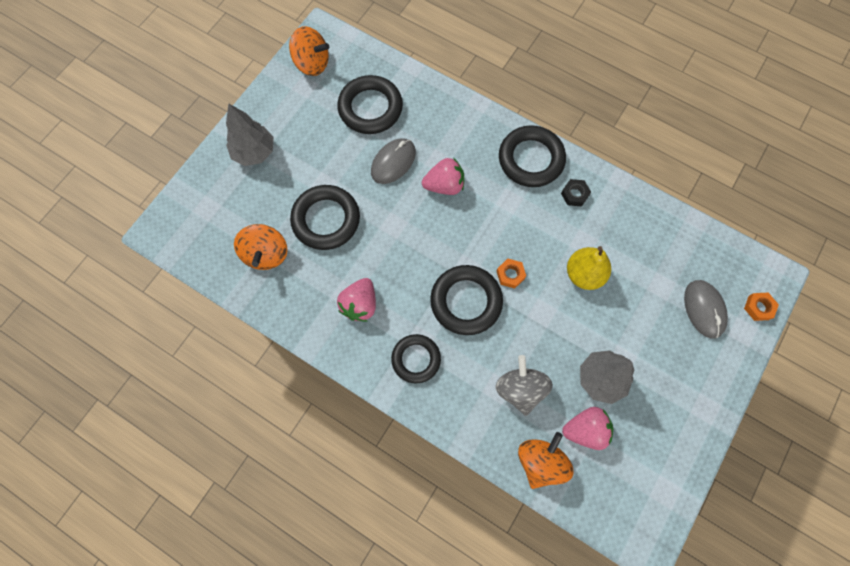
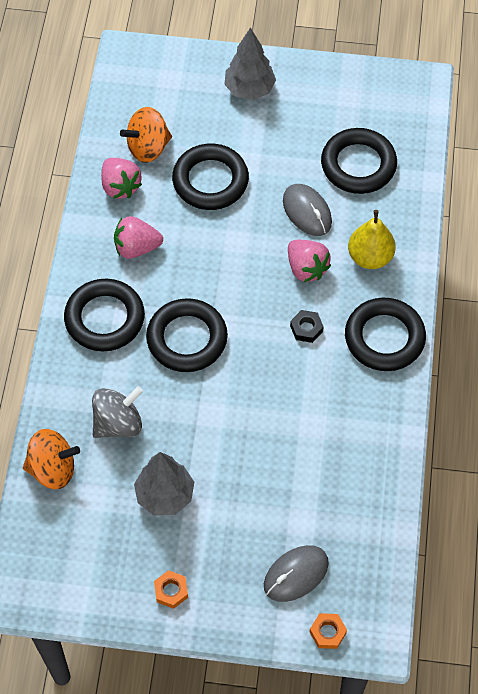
camera: 65 degrees right, 10 degrees down
orange spinning top [289,26,329,76] -> none
grey mouse [371,138,416,184] -> grey mouse turned 45 degrees clockwise [283,184,332,236]
black ring [391,334,441,383] -> black ring [64,279,145,352], size x1.50
orange nut [497,259,526,289] -> orange nut moved to [154,570,188,609]
black nut [561,179,591,207] -> black nut moved to [290,310,324,343]
pink strawberry [562,407,613,450] -> pink strawberry moved to [101,158,142,199]
yellow pear [567,246,611,290] -> yellow pear moved to [348,210,396,269]

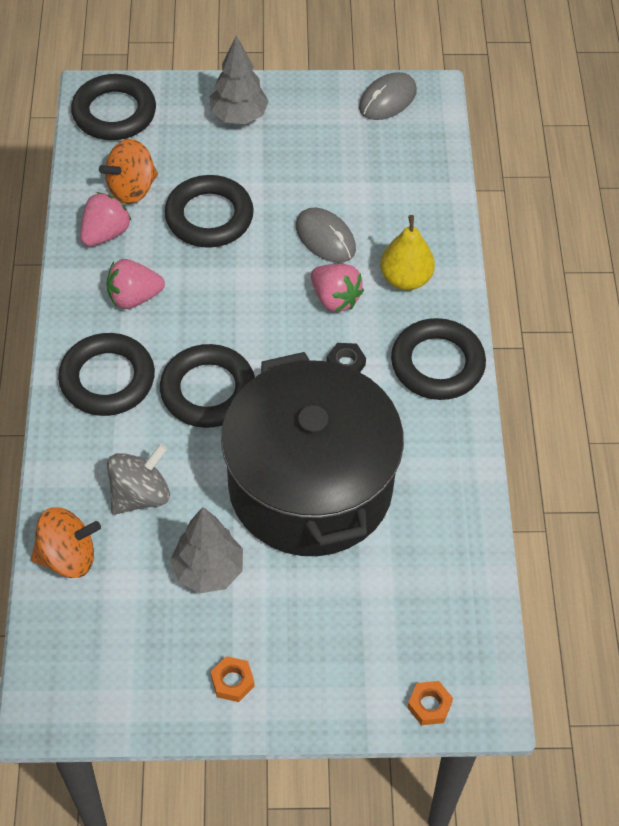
camera: 10 degrees left, 5 degrees down
pink strawberry [101,158,142,199] -> pink strawberry turned 105 degrees counterclockwise [80,192,132,246]
grey mouse [264,545,329,602] -> grey mouse moved to [359,72,417,120]
black ring [321,128,397,194] -> black ring moved to [71,74,156,140]
none -> black pot [221,352,404,556]

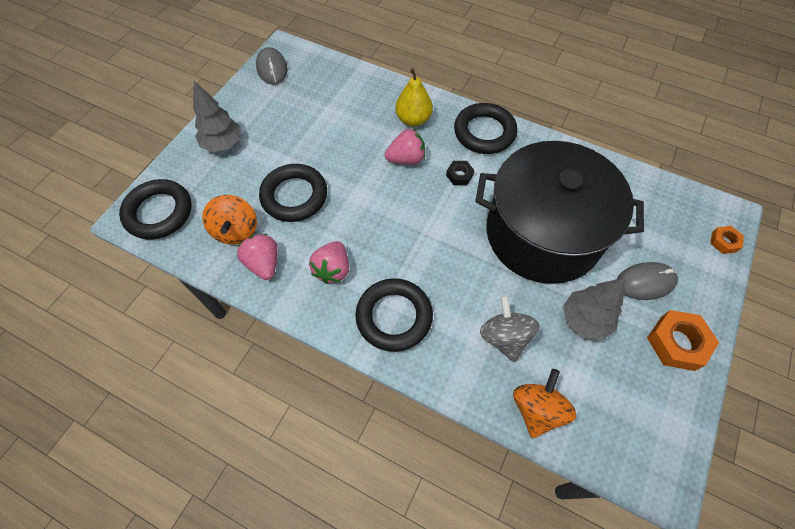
camera: 60 degrees left, 5 degrees up
black ring [160,344,255,428] -> none
orange nut [211,656,254,702] -> orange nut [647,310,719,371], size x1.83
grey mouse [296,207,356,263] -> grey mouse moved to [617,262,678,300]

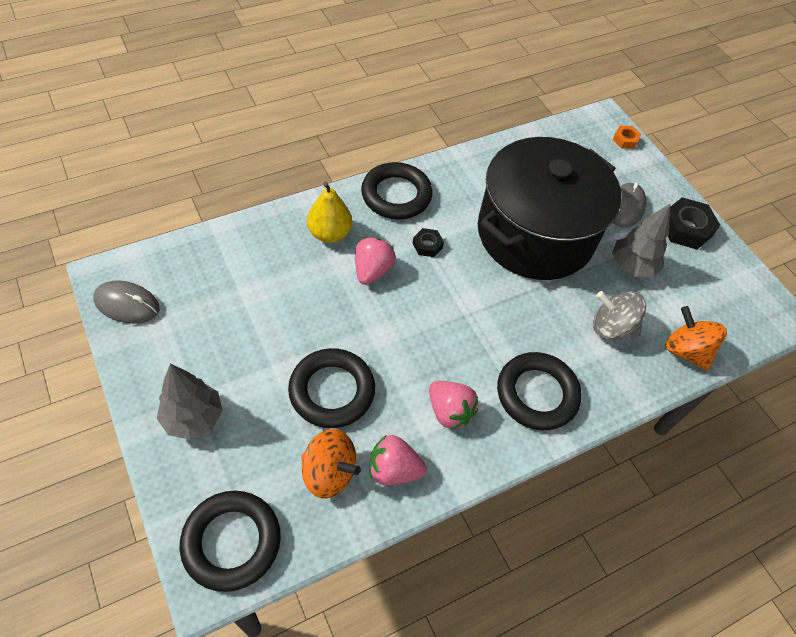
camera: 60 degrees left, 5 degrees down
orange nut [647,310,719,371] -> black nut [668,197,720,250]

